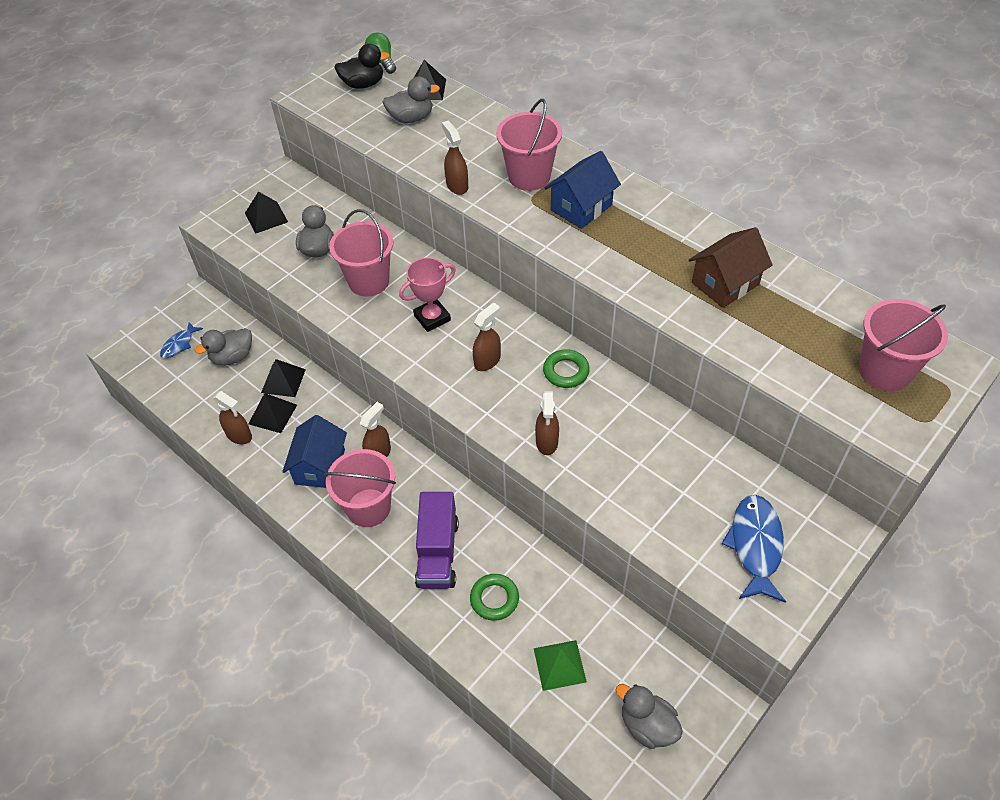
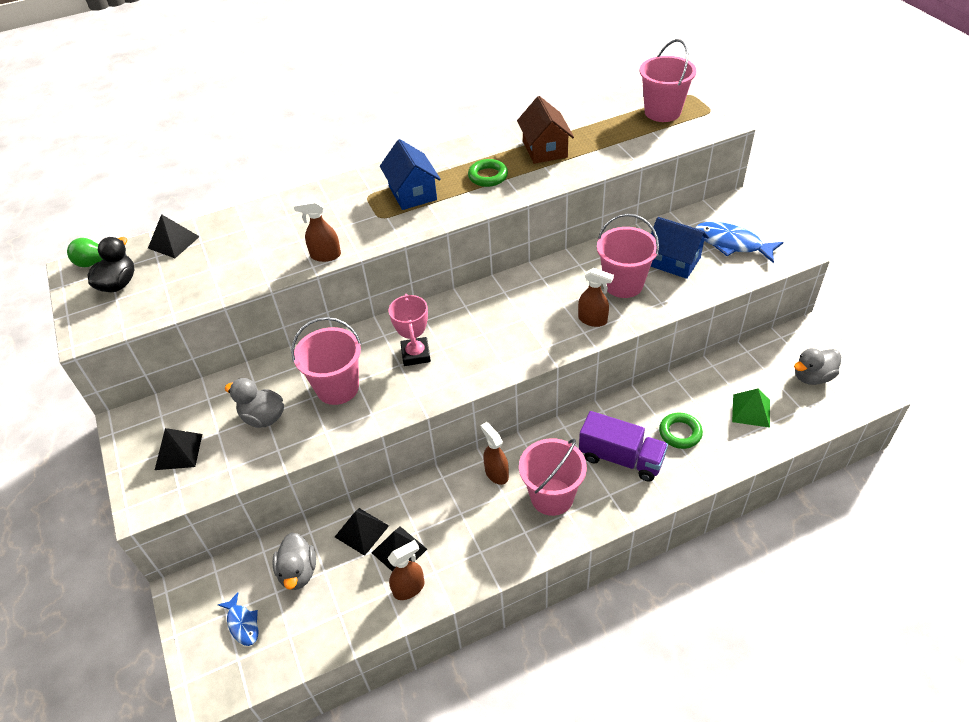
camera: 65 degrees left, 5 degrees down
blue house [282,415,347,488] -> blue house moved to [650,217,709,279]
grey duck [383,76,440,123] -> none
brown spray bottle [473,302,501,371] -> none
pink bucket [496,99,562,191] -> pink bucket moved to [597,214,659,298]
green ring [543,349,590,388] -> green ring moved to [468,159,508,187]

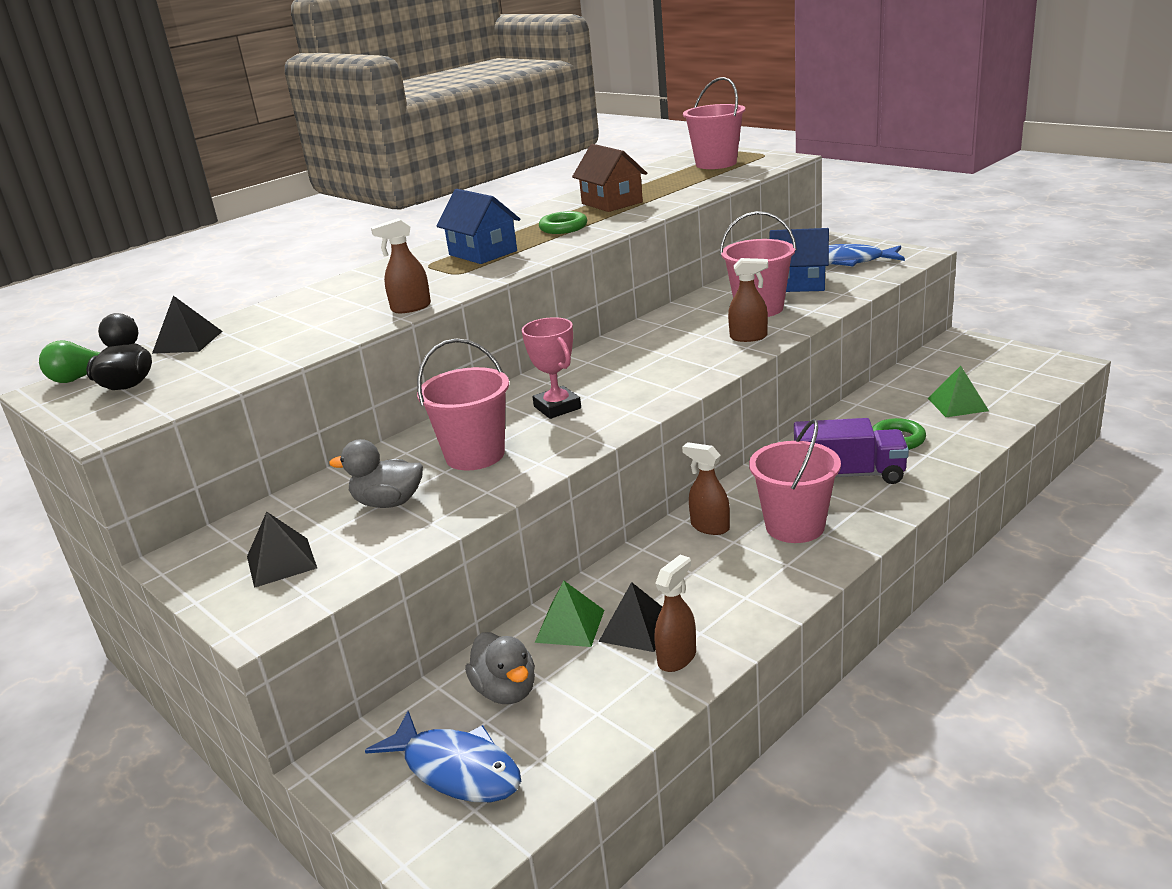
camera: 20 degrees left, 20 degrees down
blue fish [218,592,259,646] -> blue fish [365,711,521,802], size x1.76
black pyramid [335,508,389,556] -> green pyramid [535,581,604,647]
grey duck [794,348,841,385] -> none

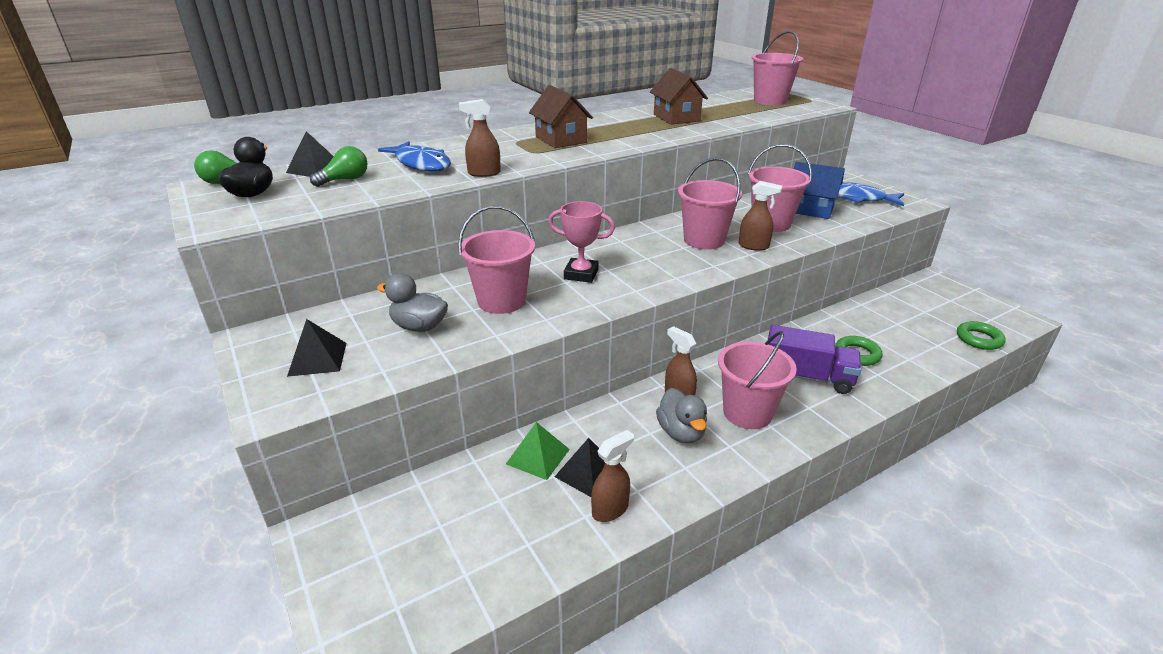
camera: 10 degrees right, 5 degrees up
blue fish [365,711,521,802] -> blue fish moved to [378,141,451,172]
blue house [437,189,520,264] -> brown house [529,85,593,148]
grey duck [465,632,535,704] -> grey duck moved to [656,388,707,443]
pink trophy [522,317,581,419] -> pink trophy turned 60 degrees counterclockwise [548,201,615,283]
green ring [539,211,587,234] -> green ring moved to [957,321,1006,350]
green pyramid [928,366,989,417] -> none
none -> green light bulb [310,146,368,187]
none -> pink bucket [678,158,742,249]

